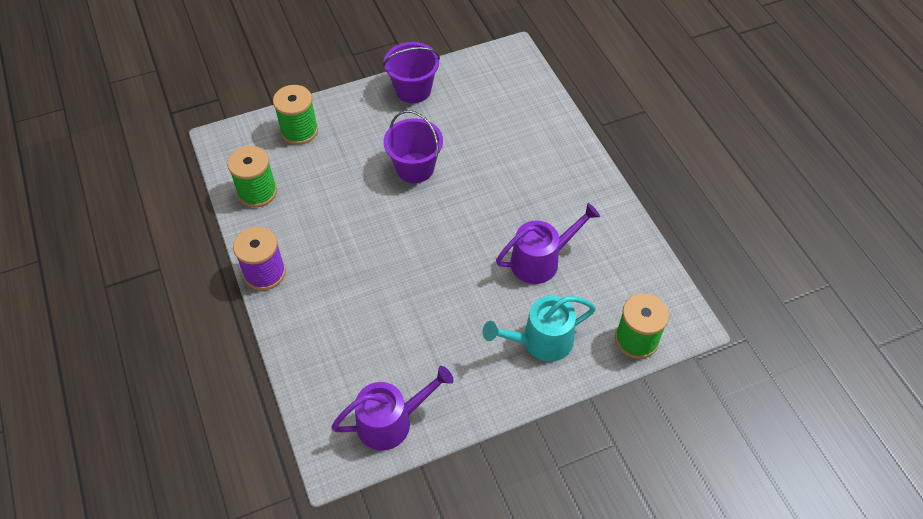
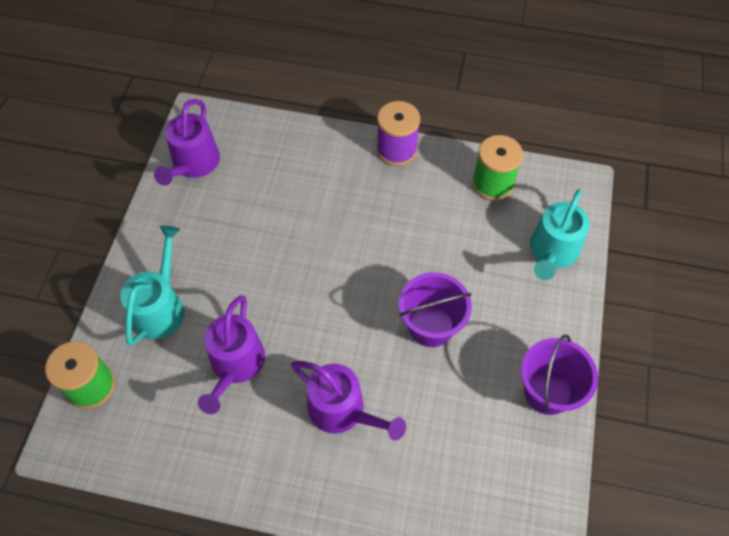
camera: 125 degrees right, 5 degrees up
green spool [273,85,318,145] -> turquoise watering can [530,189,590,280]
none -> purple watering can [291,361,406,441]

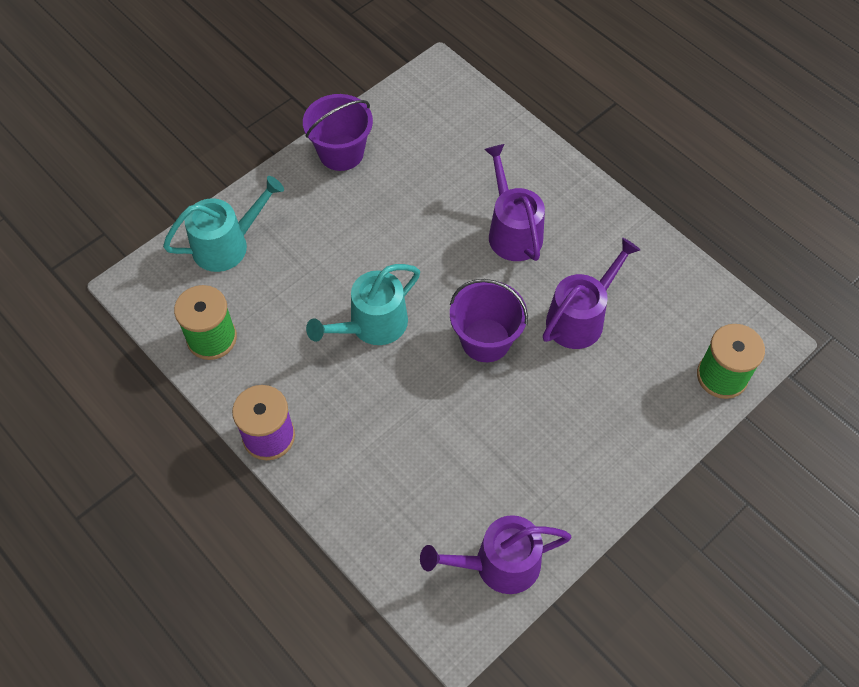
camera: 145 degrees left, 0 degrees up
turquoise watering can [120,225,184,346] -> turquoise watering can moved to [306,264,420,345]
purple watering can [154,99,220,186] -> purple watering can turned 150 degrees counterclockwise [420,515,571,594]
purple bucket [399,272,472,347] -> purple bucket moved to [450,279,528,362]

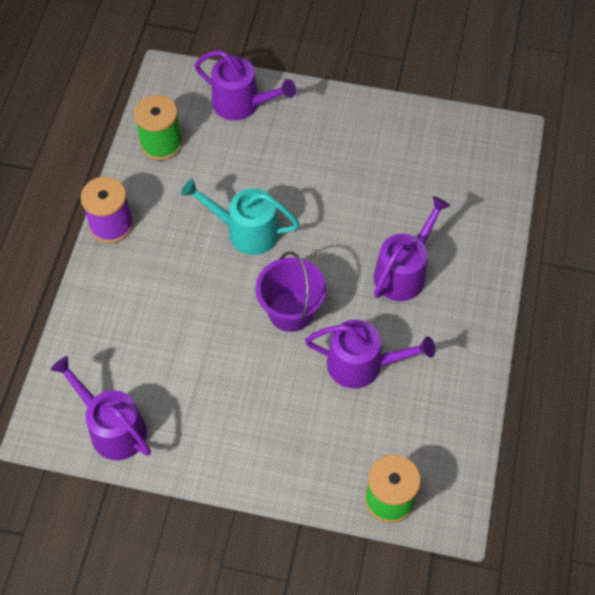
camera: 55 degrees right, 0 degrees up
turquoise watering can [163,176,284,272] -> purple watering can [194,50,296,120]
purple bucket [303,94,373,171] -> none

